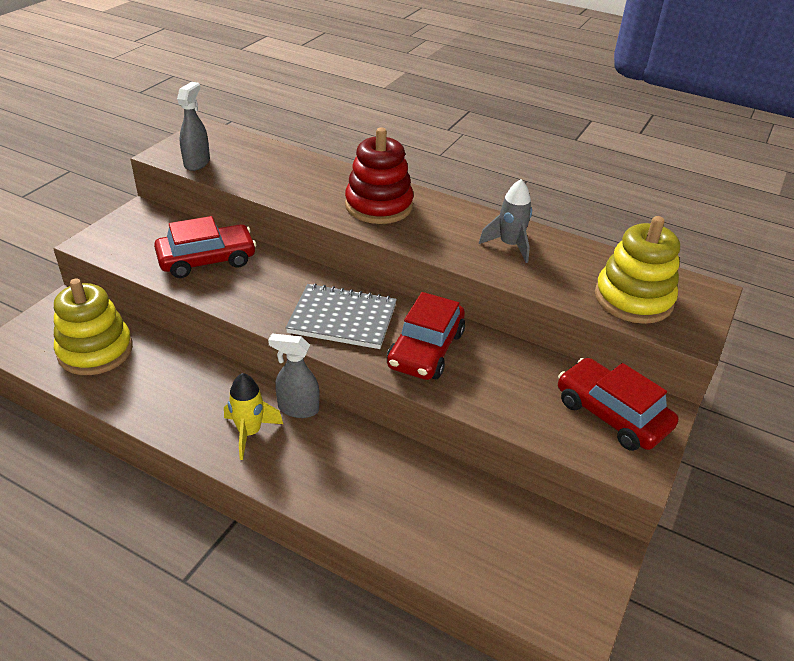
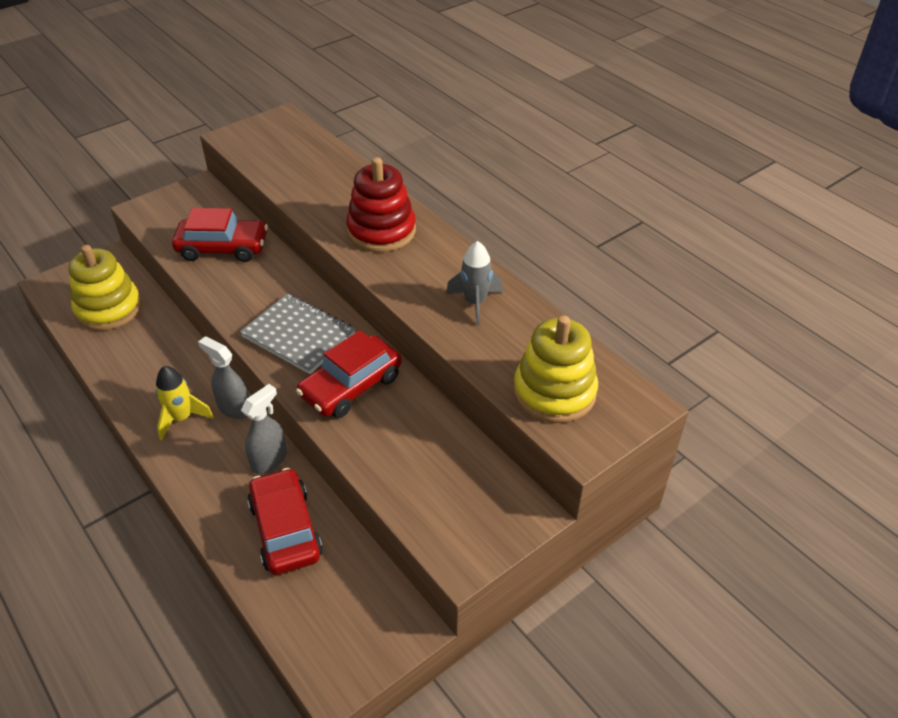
camera: 25 degrees right, 5 degrees up
grey spray bottle [177,82,210,171] -> grey spray bottle moved to [241,384,287,474]
red car [558,358,679,451] -> red car moved to [247,468,323,575]

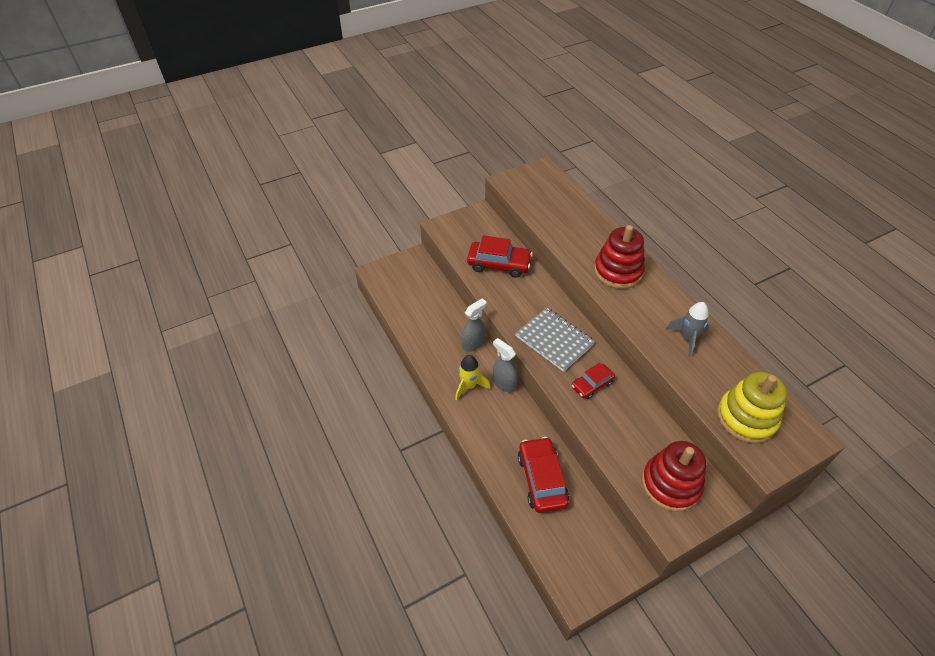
camera: 10 degrees right, 5 degrees up
yellow stacking toy [68,245,142,331] -> none
grey spray bottle [241,384,287,474] -> grey spray bottle moved to [462,298,486,352]
red car [296,330,402,418] -> red car [571,363,615,399], size x0.61
none -> red stacking toy [642,441,706,512]

